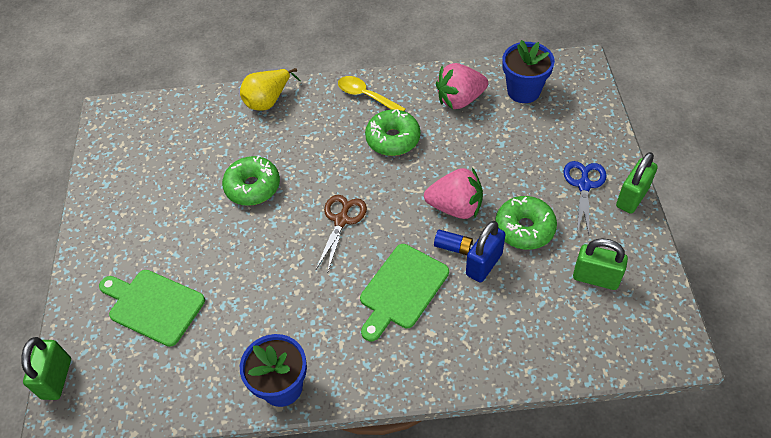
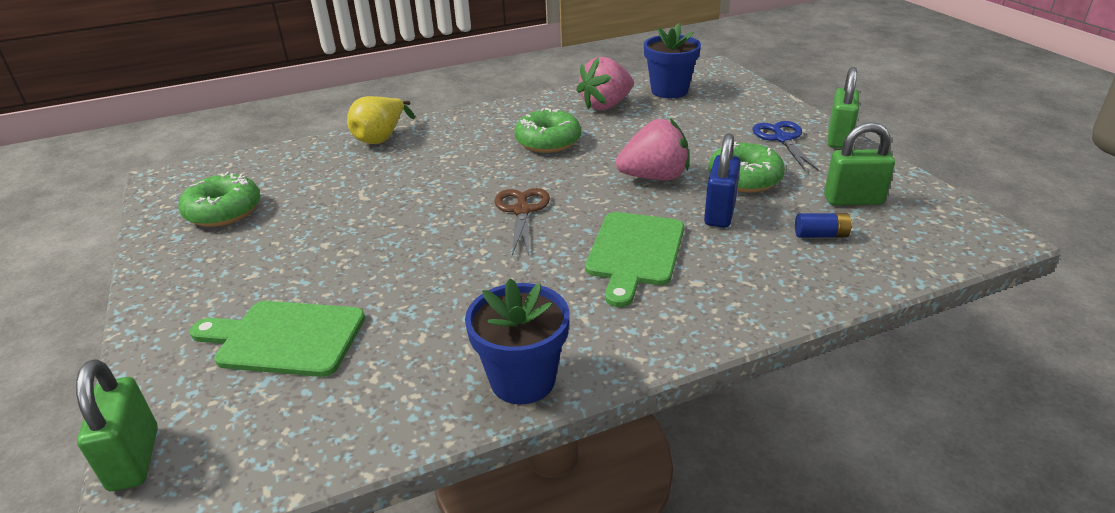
camera: 20 degrees left, 20 degrees down
green donut [222,156,280,206] -> green donut moved to [178,172,260,227]
yellow spoon [338,76,406,111] -> none
blue battery [434,230,473,255] -> blue battery moved to [795,213,852,238]

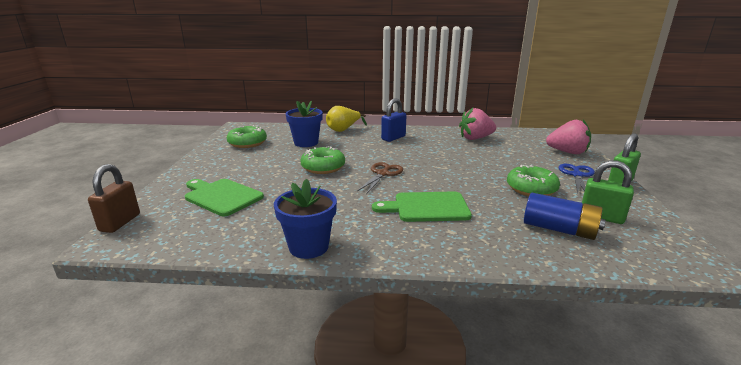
camera: 25 degrees right, 10 degrees down
green padlock [76,359,158,491] -> brown padlock [88,164,140,233]
green donut [514,108,581,153] -> green donut moved to [300,146,345,174]
green cutting board [585,212,684,307] -> green cutting board turned 45 degrees clockwise [372,191,472,222]
pink strawberry [616,118,689,180] -> pink strawberry moved to [546,120,591,154]
blue flower pot [644,23,701,98] -> blue flower pot moved to [285,101,323,147]
blue padlock [704,133,741,228] -> blue padlock moved to [381,98,406,142]
blue battery [795,213,852,238] -> blue battery [524,193,605,240], size x1.90

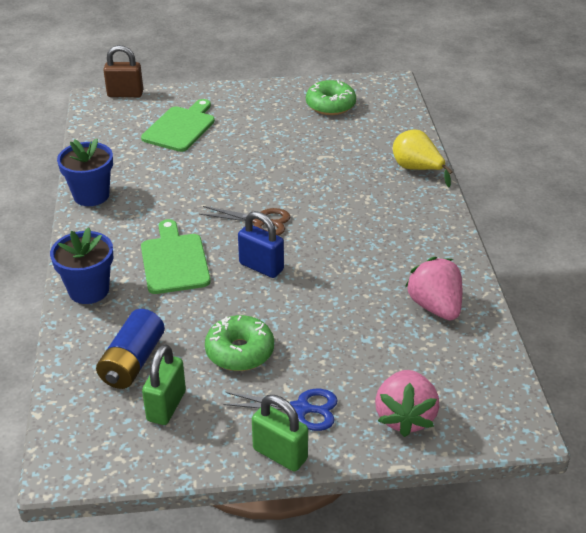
camera: 80 degrees right, 15 degrees up
blue flower pot [285,101,323,147] -> blue flower pot moved to [50,227,113,304]
green donut [300,146,345,174] -> none
blue padlock [381,98,406,142] -> blue padlock moved to [238,211,284,278]

